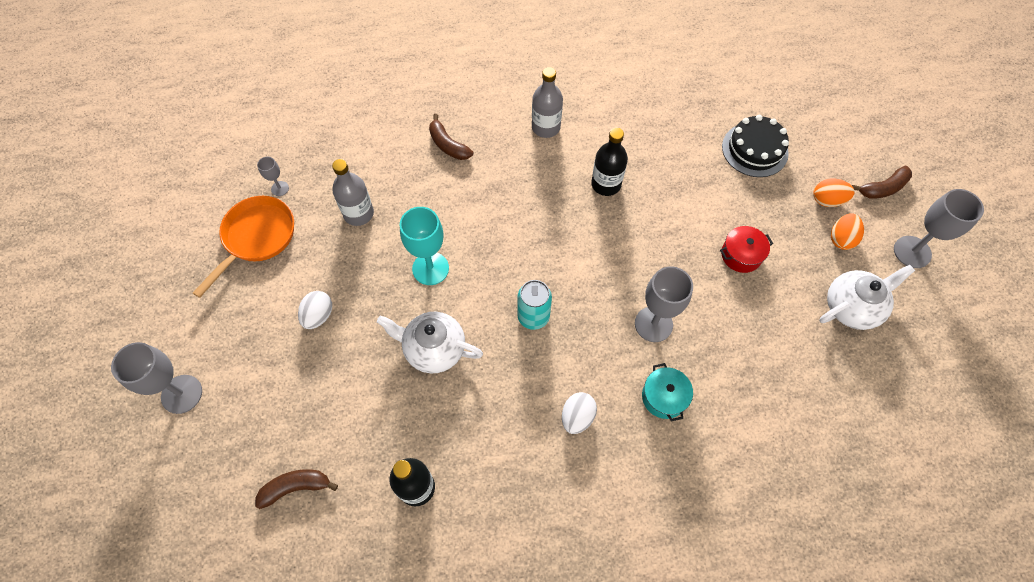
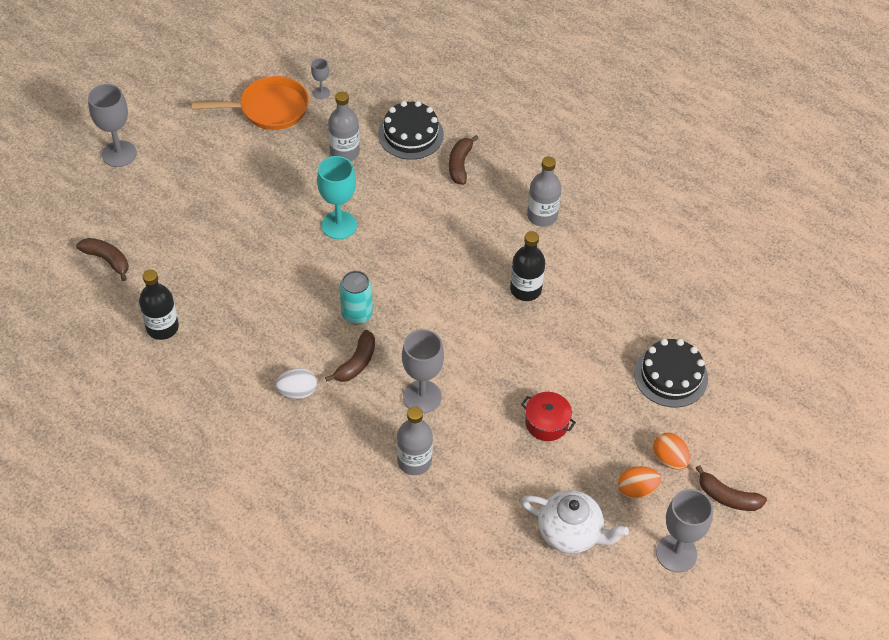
camera: 50 degrees right, 10 degrees down
white egg [298,291,332,329] -> none
white teapot [377,312,483,373] -> none
turquoise pot [642,363,693,422] -> none
none -> brown banana [325,330,375,382]
none -> black cake [378,101,444,160]
none -> grey bottle [397,406,433,475]

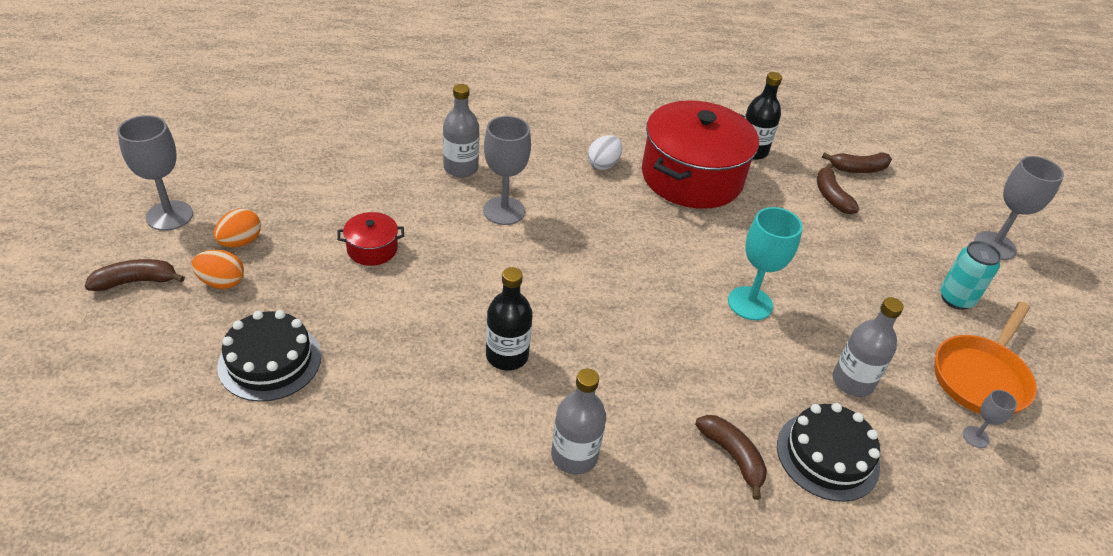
camera: 135 degrees right, 10 degrees down
brown banana [325,330,375,382] -> brown banana moved to [817,163,859,214]
turquoise can [340,271,373,325] -> turquoise can moved to [940,241,1002,310]
white teapot [521,490,629,554] -> none
none -> red pot [642,100,759,209]

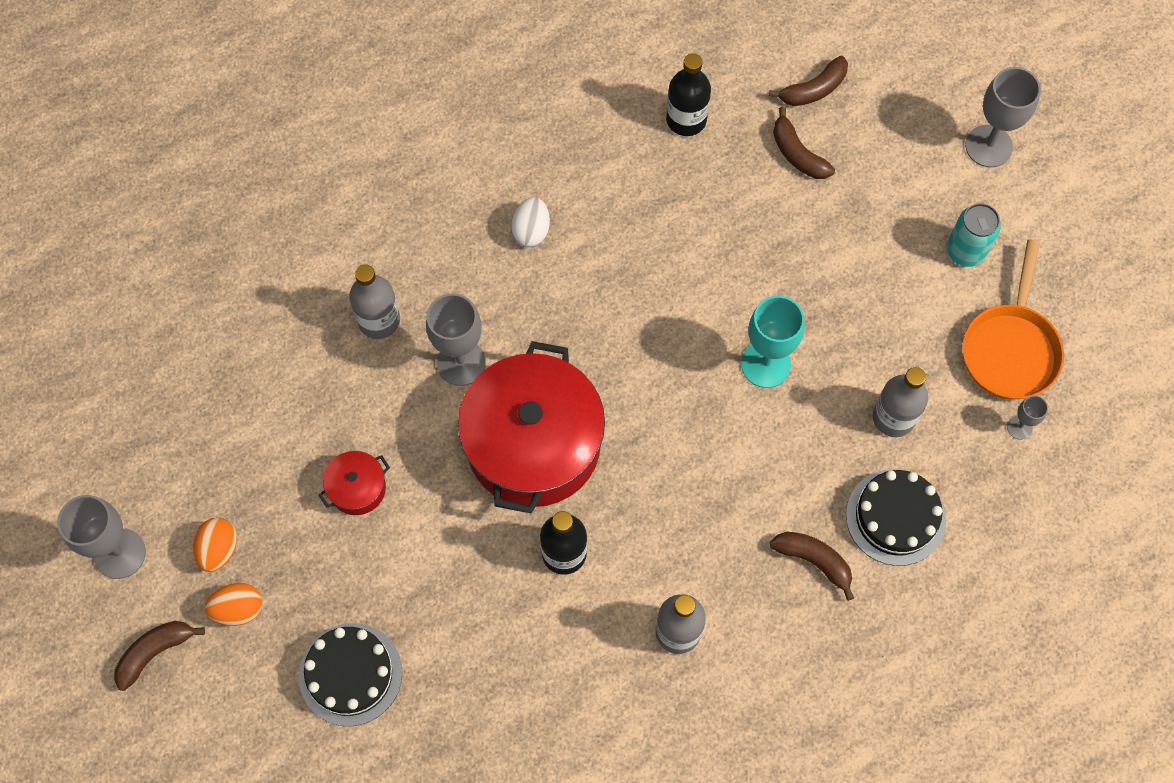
camera: 20 degrees left, 25 degrees up
red pot [642,100,759,209] -> red pot moved to [458,341,605,513]

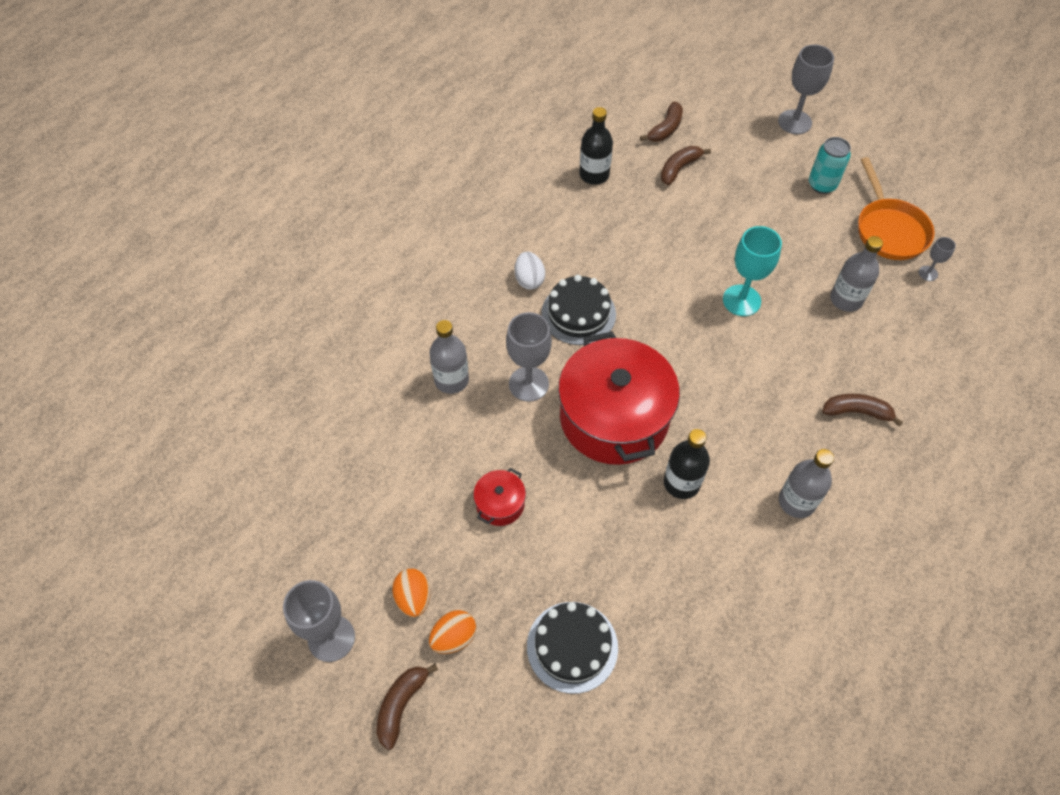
camera: 25 degrees left, 10 degrees down
brown banana [773,107,835,179] -> brown banana turned 105 degrees clockwise [661,146,711,185]
black cake [846,469,946,566] -> black cake moved to [541,275,616,345]

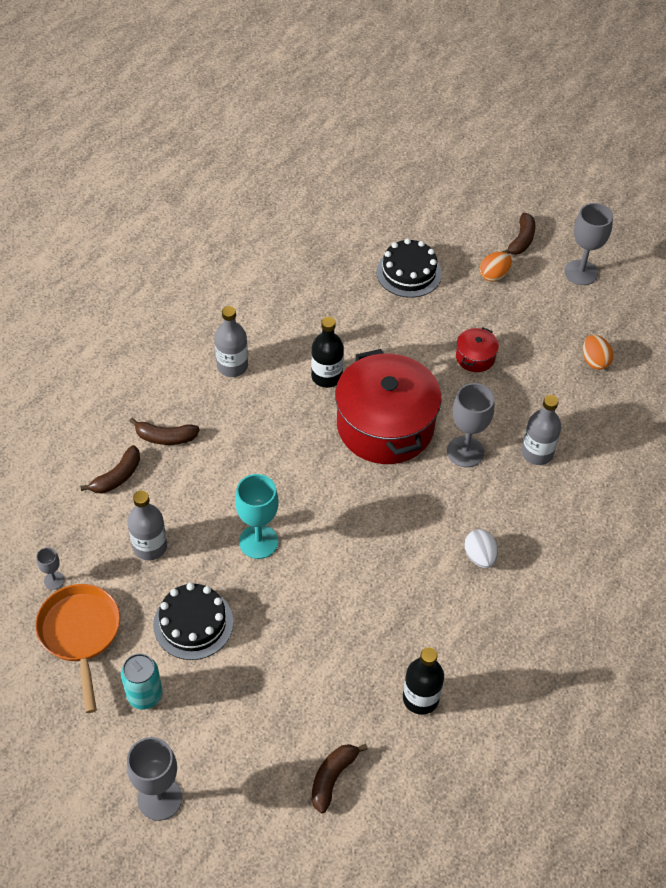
camera: 175 degrees right, 5 degrees down
orange egg [392,569,430,617] -> orange egg moved to [583,335,613,370]
black cake [541,275,616,345] -> black cake moved to [153,583,233,660]
brown banana [661,146,711,185] -> brown banana moved to [80,445,140,493]

